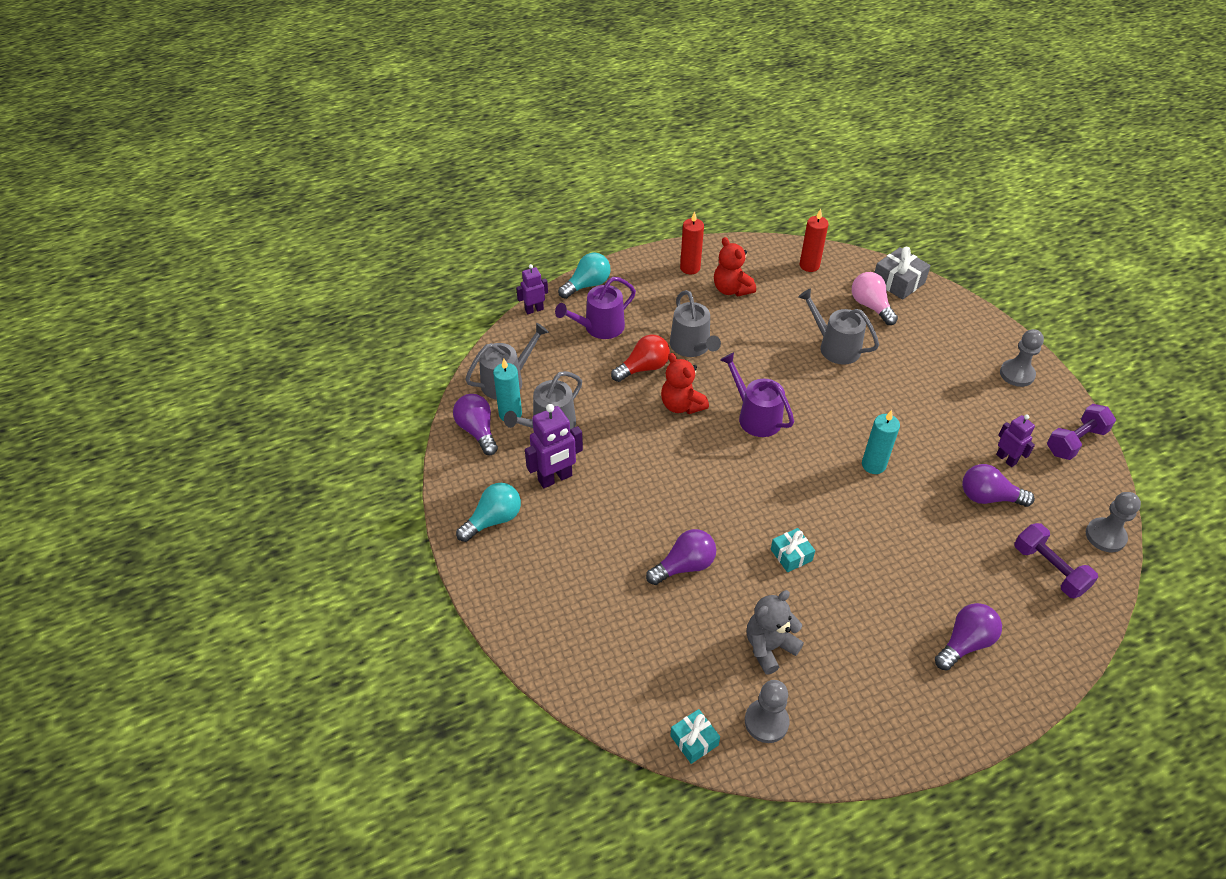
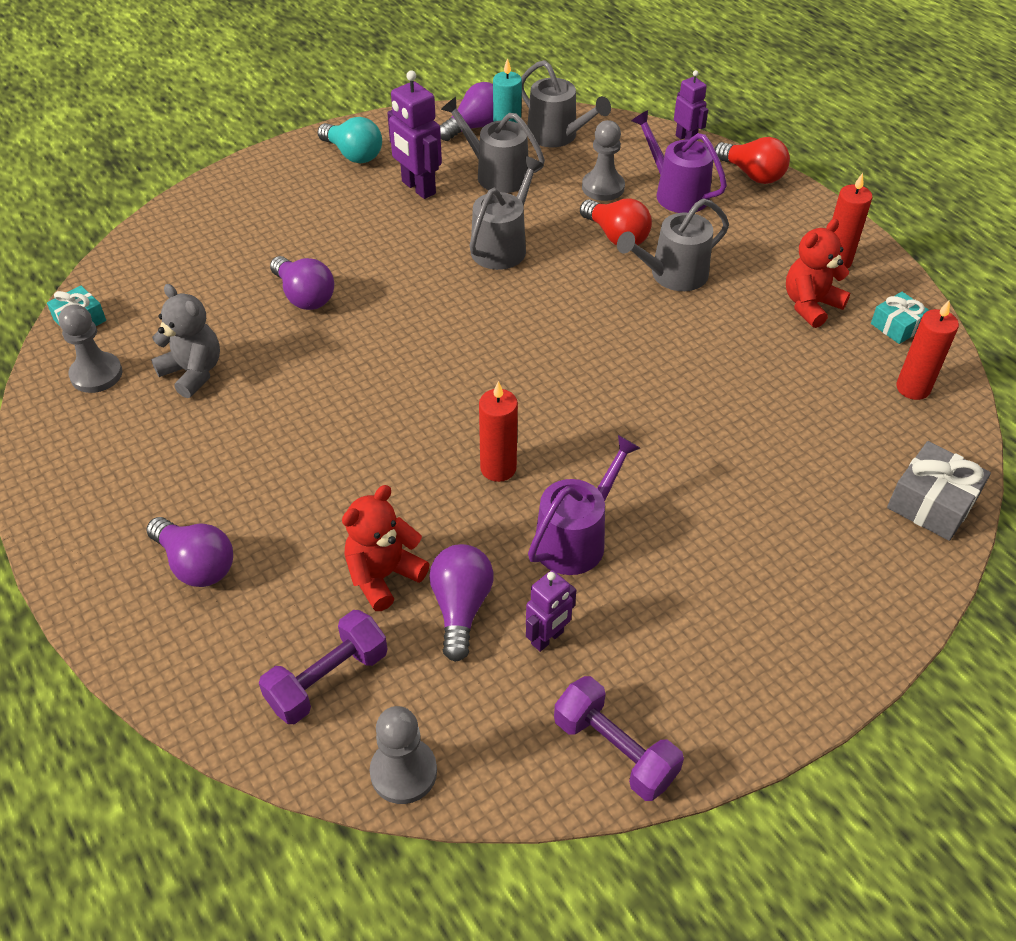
camera: 80 degrees right, 0 degrees up
turquoise light bulb [558,253,610,299] -> red light bulb [714,137,790,184]
red teddy bear [661,353,709,414] -> red teddy bear moved to [342,485,429,611]
purple watering can [720,352,794,437] -> purple watering can moved to [528,435,640,575]
turquoise gift [771,528,815,572] -> turquoise gift moved to [871,292,929,344]
grey watering can [798,288,879,365] -> grey watering can moved to [469,157,544,270]
pink light bulb [852,272,898,325] -> none
turquoise candle [862,410,900,474] -> red candle [479,381,518,482]
grey pawn [1000,329,1044,387] -> grey pawn moved to [582,120,625,201]

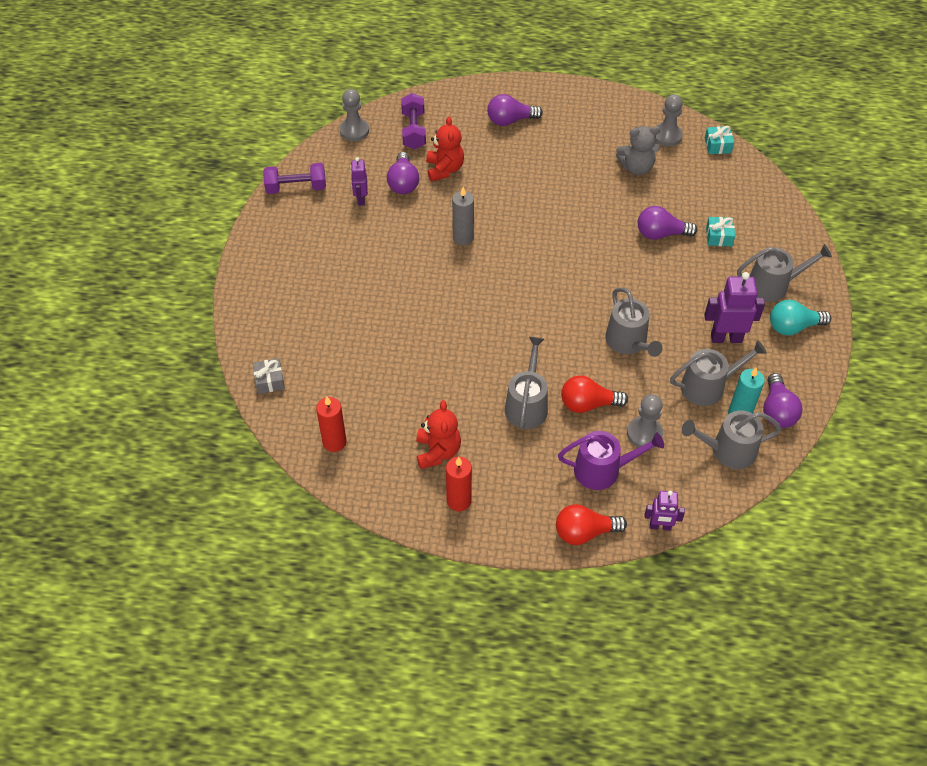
camera: 130 degrees right, 5 degrees up
purple light bulb [429,544,494,662] -> purple light bulb turned 45 degrees clockwise [387,152,419,194]
red candle [479,381,518,482] -> grey candle [452,187,474,245]
purple watering can [528,435,640,575] -> none
turquoise gift [871,292,929,344] -> turquoise gift moved to [706,217,735,246]
grey gift [887,441,991,541] -> grey gift [253,358,285,394], size x0.64
none -> grey watering can [737,244,832,302]

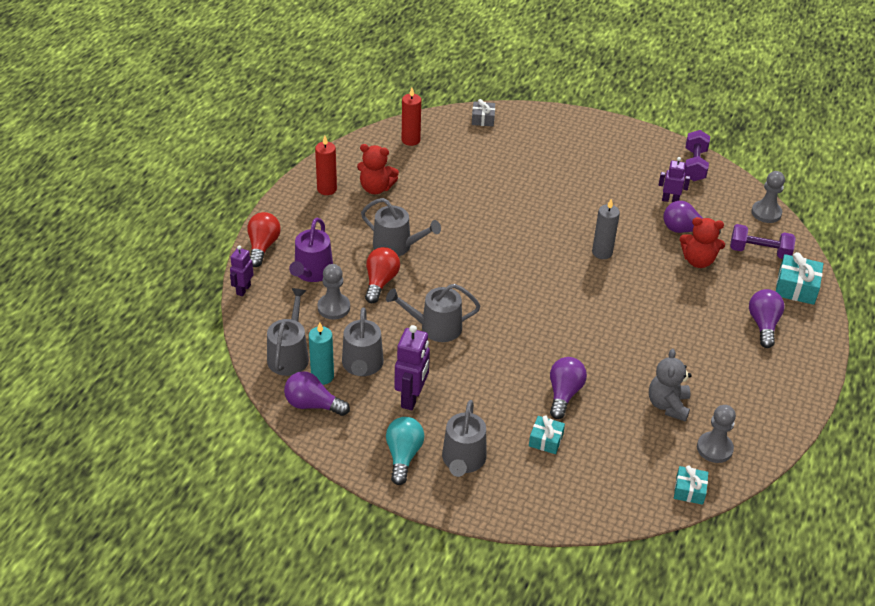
camera: 105 degrees right, 10 degrees down
none -> turquoise gift [776,252,823,305]

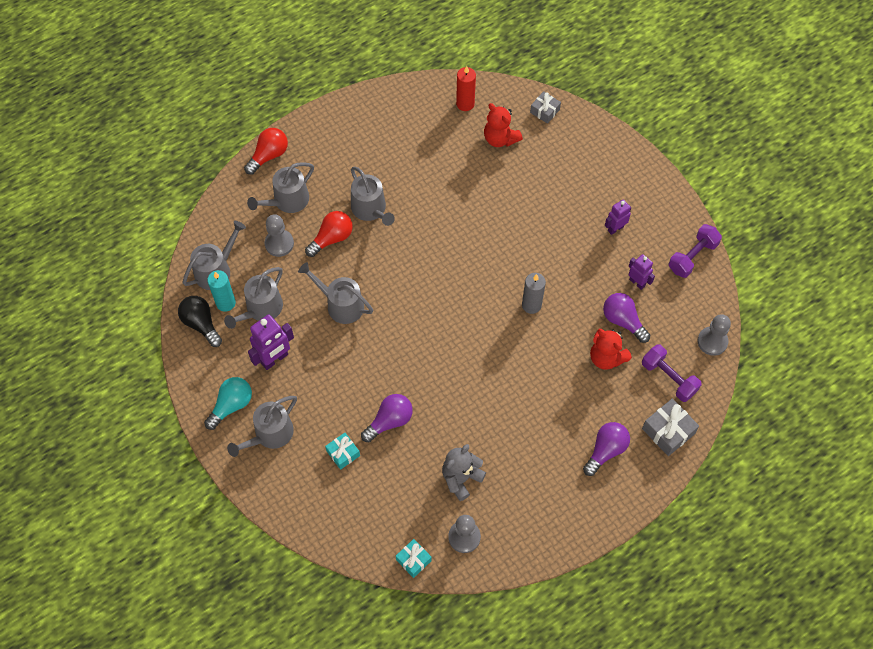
camera: 35 degrees right, 20 degrees up
purple robot [230,245,254,296] -> purple robot moved to [605,200,631,235]
purple light bulb [284,371,350,416] -> black light bulb [178,296,222,347]
purple watering can [289,218,333,282] -> grey watering can [247,162,314,213]
red candle [315,136,337,195] -> none
red teddy bear [357,144,399,194] -> red teddy bear moved to [484,103,523,147]
turquoise gift [776,252,823,305] -> grey gift [642,398,699,456]

